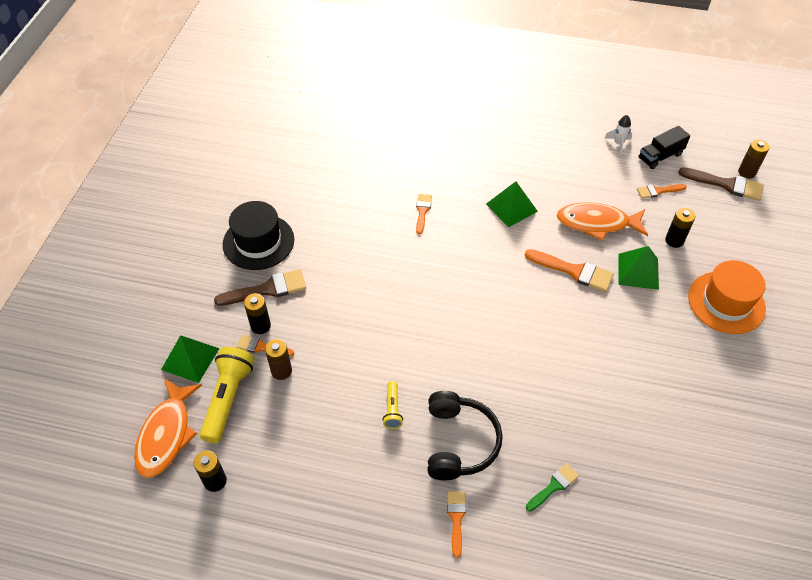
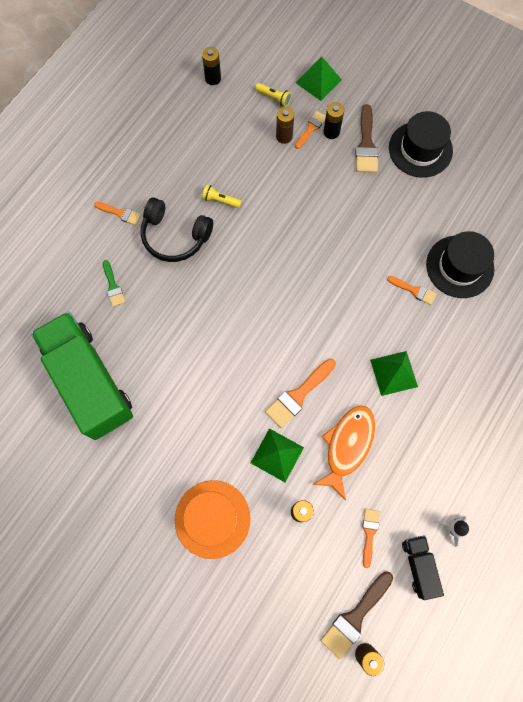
camera: 110 degrees right, 20 degrees up
orange fish [134,379,202,478] -> none
yellow flashlight [200,347,254,443] -> yellow flashlight [255,83,292,107], size x0.52
none -> green truck [31,312,133,440]
none -> black hat [426,231,494,298]

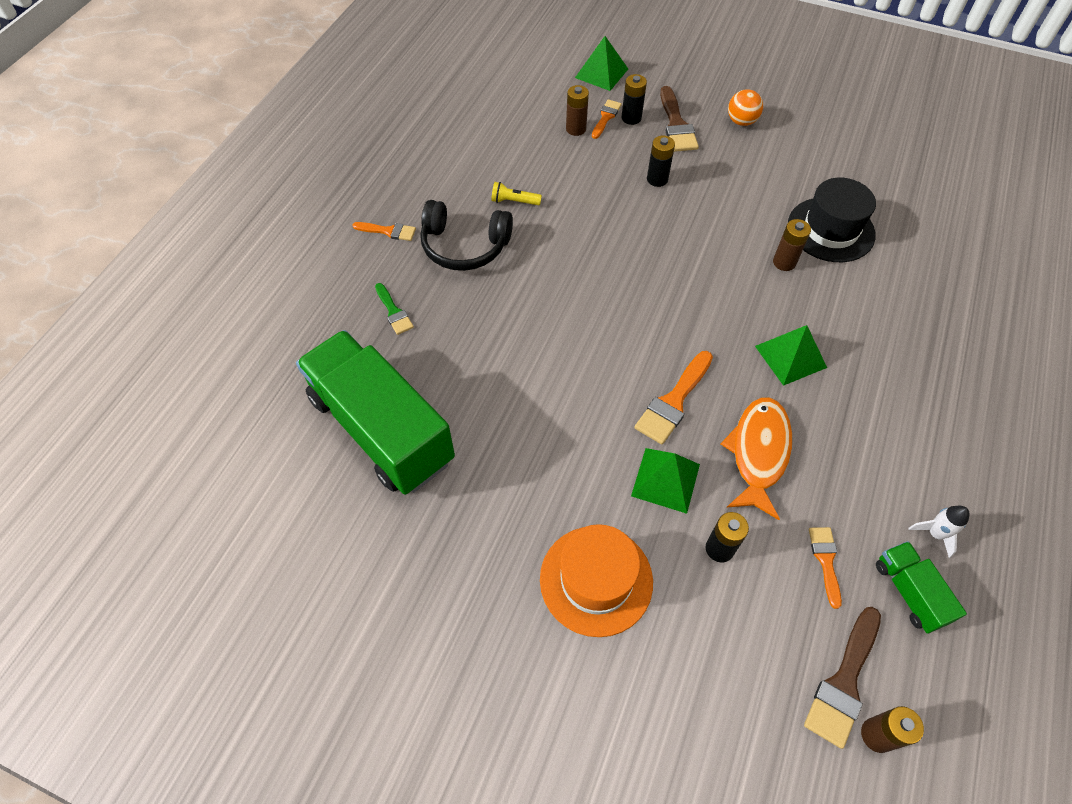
camera: 10 degrees left, 15 degrees down
black battery [202,47,221,85] -> black battery moved to [647,136,675,187]
yellow flashlight [255,83,292,107] -> none
orange brush [387,276,437,305] -> brown battery [773,219,811,271]
black hat [389,111,453,178] -> orange ball [728,89,763,126]
black truck [402,535,444,600] -> green truck [876,541,967,634]

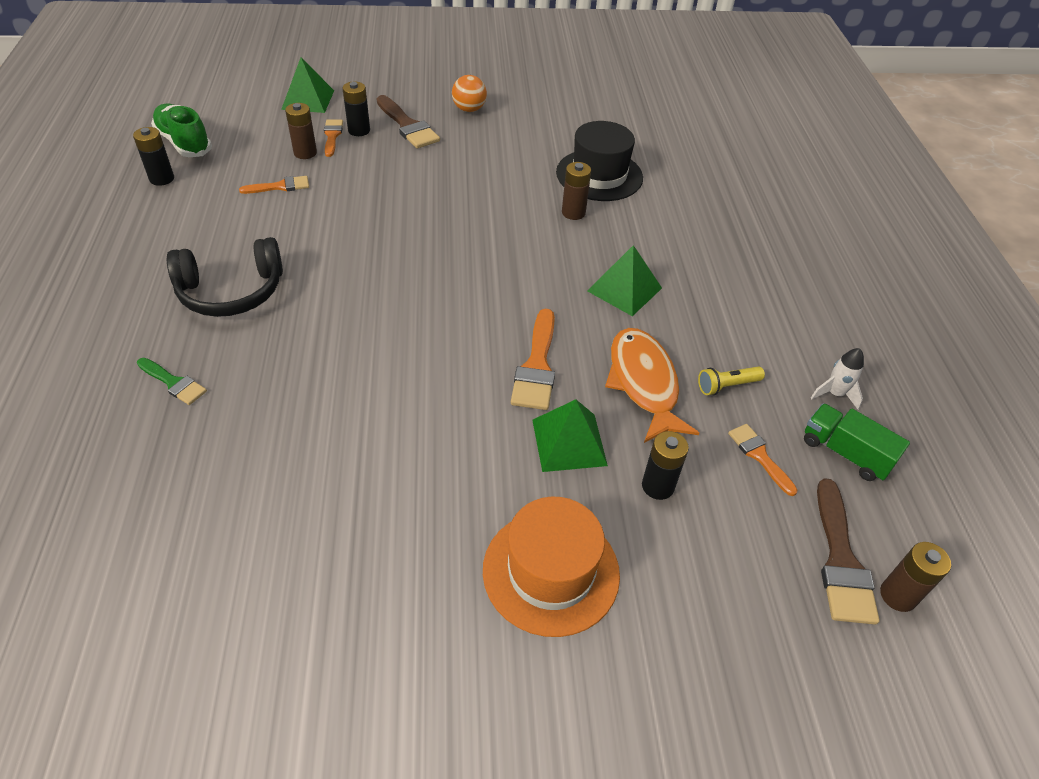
camera: 30 degrees left, 10 degrees down
green truck [296,330,455,495] -> none
orange brush [352,222,416,241] -> orange brush moved to [239,176,309,194]
yellow flashlight [491,182,542,205] -> yellow flashlight moved to [698,367,765,395]
black battery [647,136,675,187] -> black battery moved to [133,127,174,186]
none -> green shoe [151,104,212,157]

